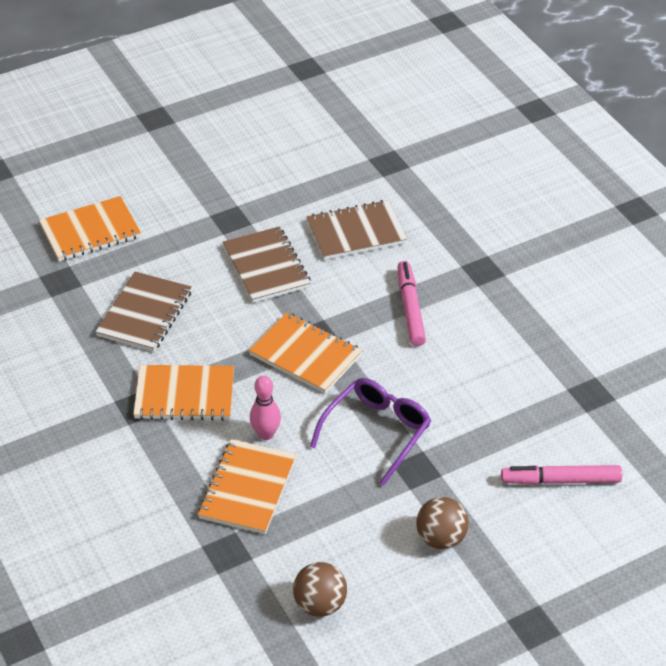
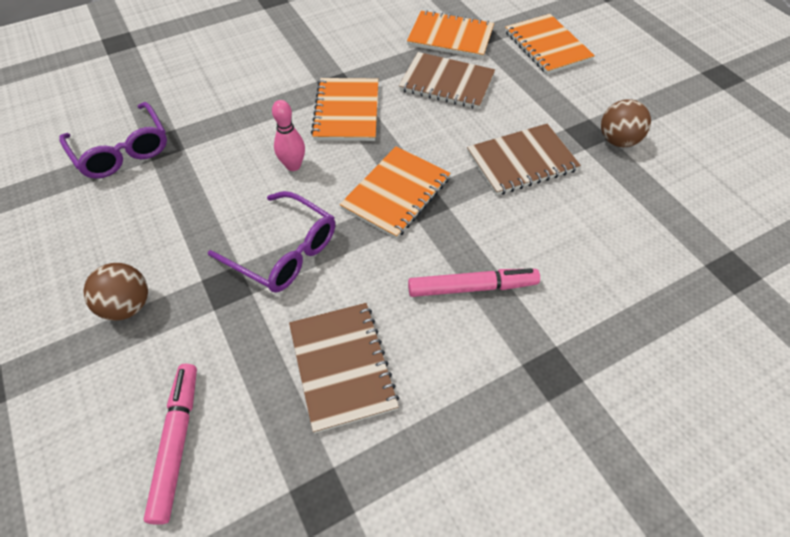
camera: 90 degrees right, 10 degrees up
orange notebook [198,439,296,534] -> orange notebook moved to [407,10,494,59]
brown ball [293,562,347,617] -> brown ball moved to [601,99,651,147]
brown notebook [307,200,407,260] -> brown notebook moved to [289,303,399,433]
none -> purple glasses [59,102,167,179]

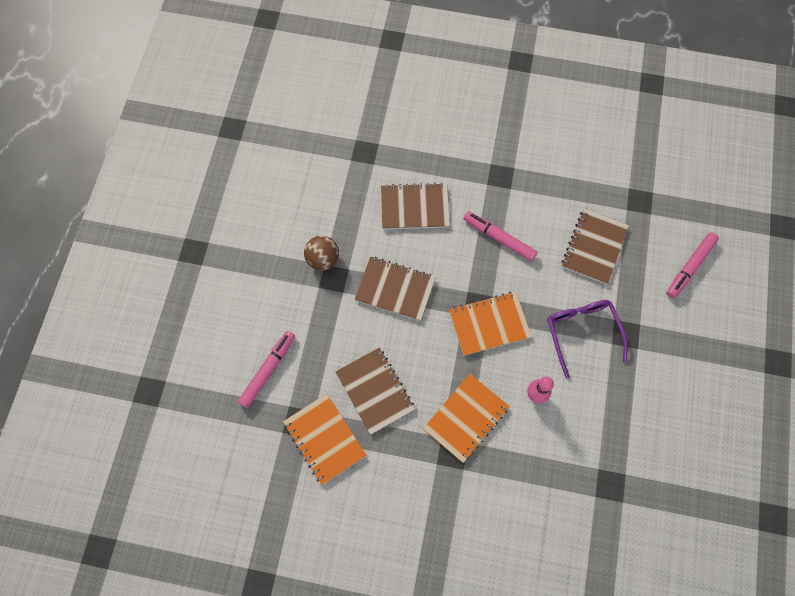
camera: 140 degrees left, 15 degrees up
purple glasses [59,102,167,179] -> none
brown ball [83,263,148,321] -> none
orange notebook [505,14,595,75] -> pink marker [238,331,295,408]
none -> brown notebook [381,183,450,230]

